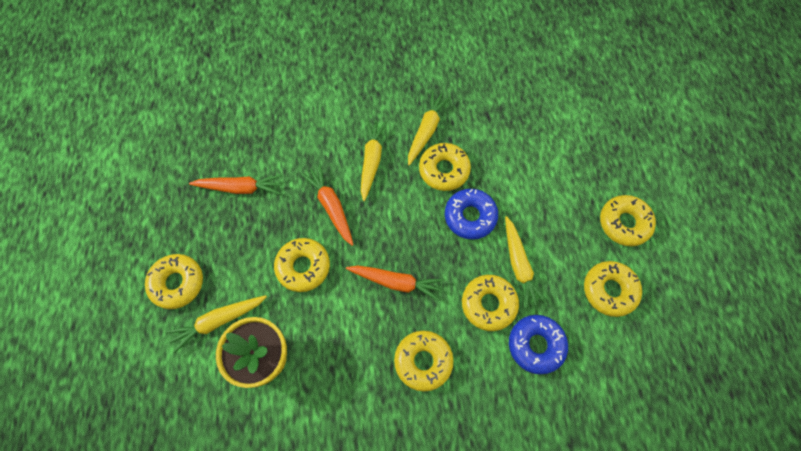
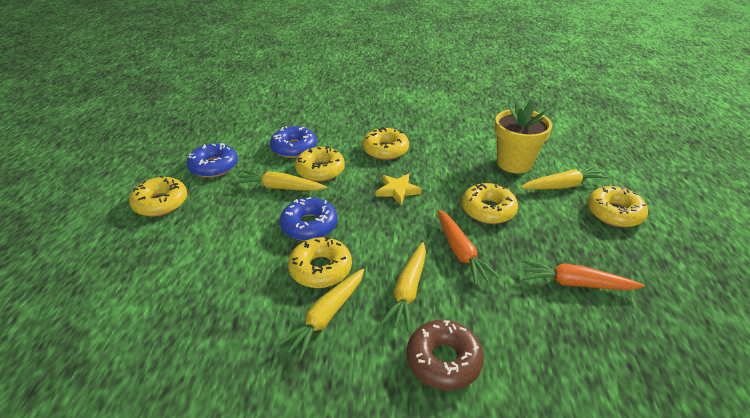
camera: 170 degrees left, 30 degrees down
orange carrot [346,265,445,302] -> yellow star [376,174,422,205]
yellow carrot [505,216,548,311] -> yellow carrot turned 75 degrees counterclockwise [235,170,327,191]
yellow donut [584,261,642,317] -> blue donut [186,143,238,178]
none -> brown donut [407,320,484,390]

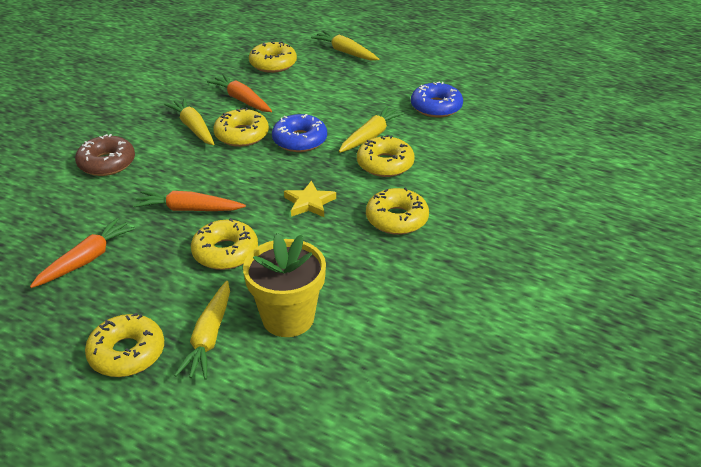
camera: 115 degrees right, 0 degrees up
yellow donut [129,176,187,217] -> yellow donut moved to [249,42,297,73]
blue donut [270,126,317,158] -> none
yellow carrot [380,242,426,332] -> yellow carrot moved to [311,31,379,61]
none -> orange carrot [207,74,272,112]

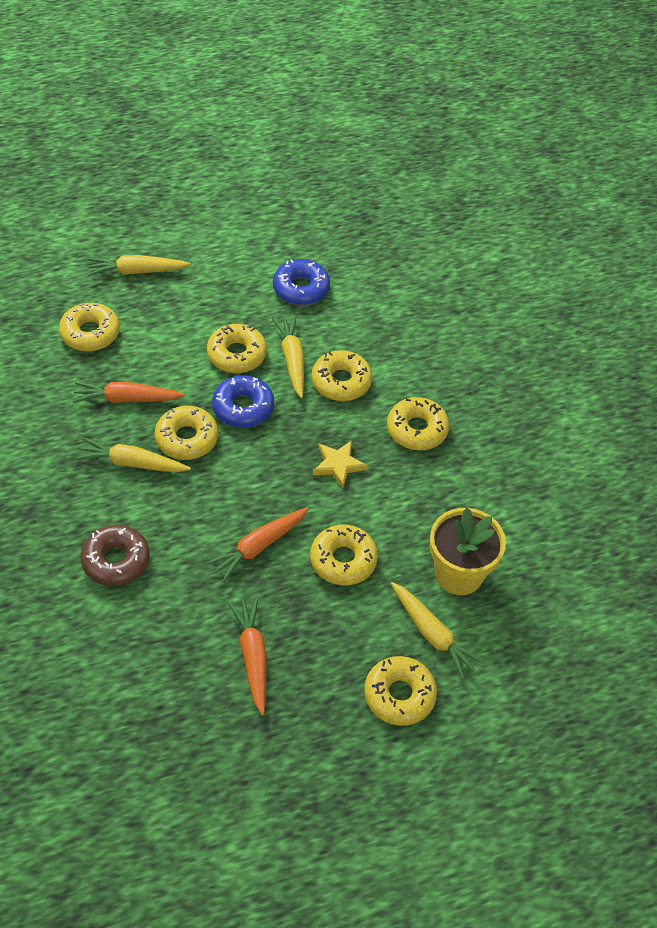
camera: 50 degrees left, 15 degrees up
none -> yellow donut [207,324,267,373]

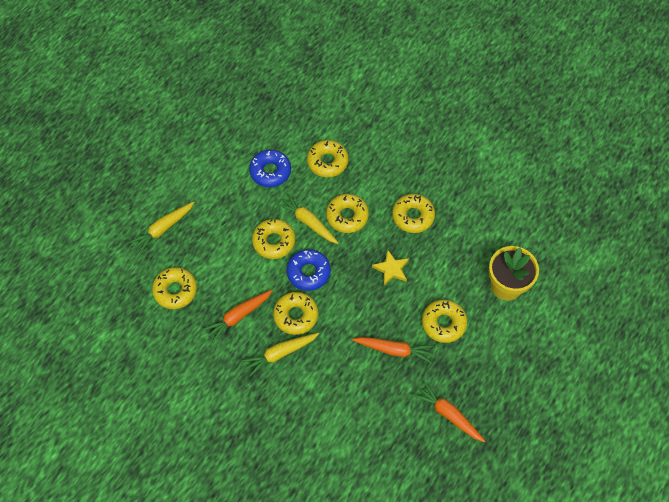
camera: 35 degrees left, 10 degrees up
brown donut [80,524,150,586] -> none
orange carrot [206,507,308,582] -> orange carrot turned 90 degrees counterclockwise [352,337,434,363]
yellow donut [364,656,437,726] -> yellow donut moved to [307,140,348,177]
yellow carrot [391,582,485,679] -> none

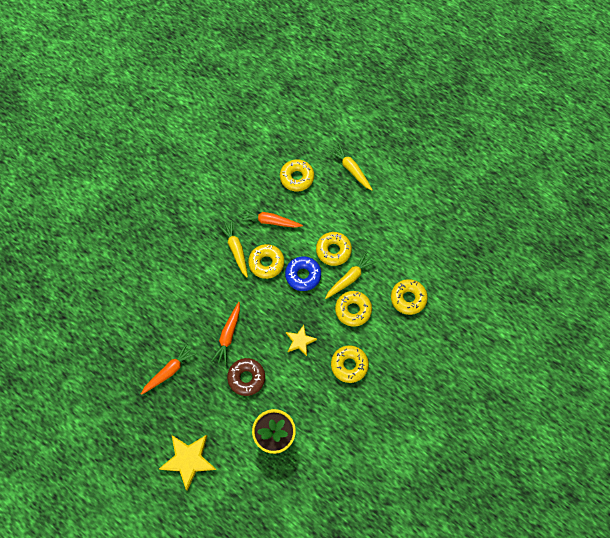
camera: 95 degrees right, 5 degrees up
orange carrot [202,290,273,343] -> orange carrot turned 45 degrees counterclockwise [240,208,303,228]
blue donut [249,149,291,187] -> none
yellow donut [422,300,467,343] -> brown donut [227,358,265,396]
none -> yellow star [159,435,217,491]

